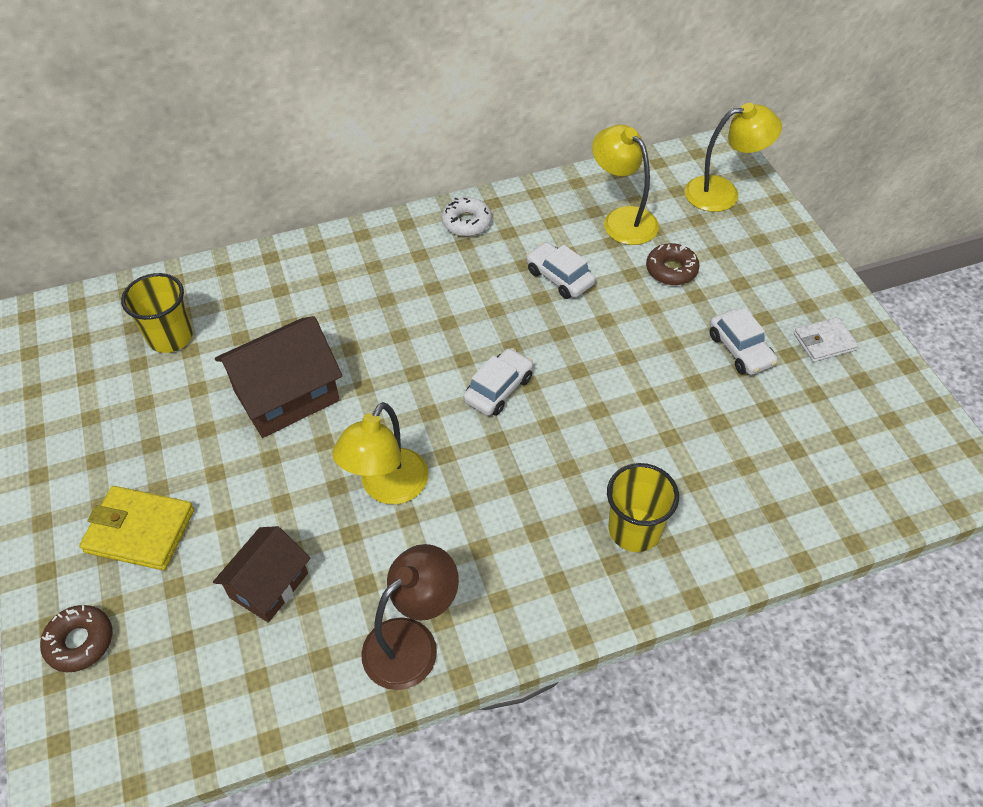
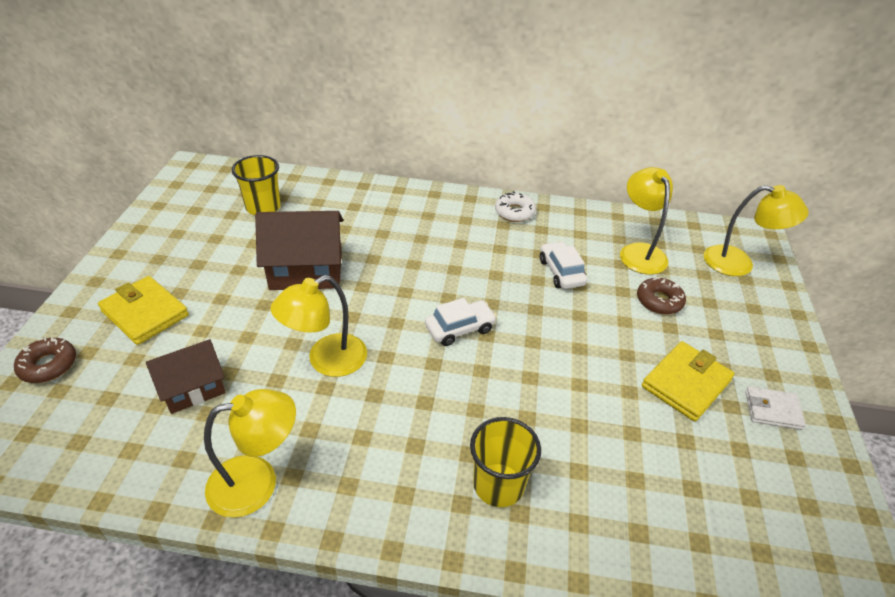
camera: 25 degrees right, 10 degrees down
brown lamp [361,544,459,690] -> yellow lamp [204,389,296,518]
white car [710,308,777,375] -> yellow wallet [642,341,734,422]

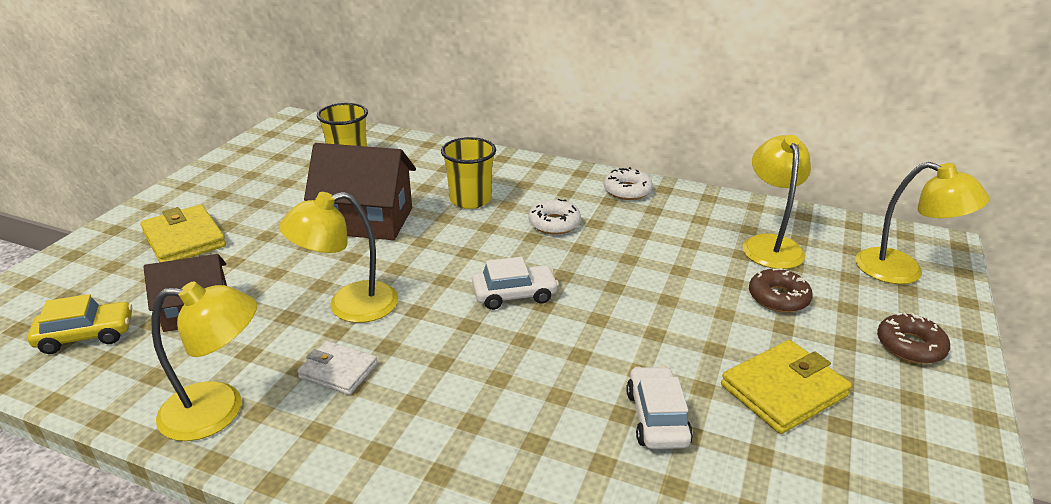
camera: 15 degrees right, 10 degrees down
brown donut [14,337,76,383] -> brown donut moved to [877,312,950,364]
yellow cup [470,417,541,507] -> yellow cup moved to [441,137,496,209]
white car [540,241,587,289] -> white car moved to [626,366,693,449]
white wallet [745,386,806,430] -> white wallet moved to [297,341,377,395]
none -> yellow car [28,294,132,354]
none -> white donut [528,199,581,235]

